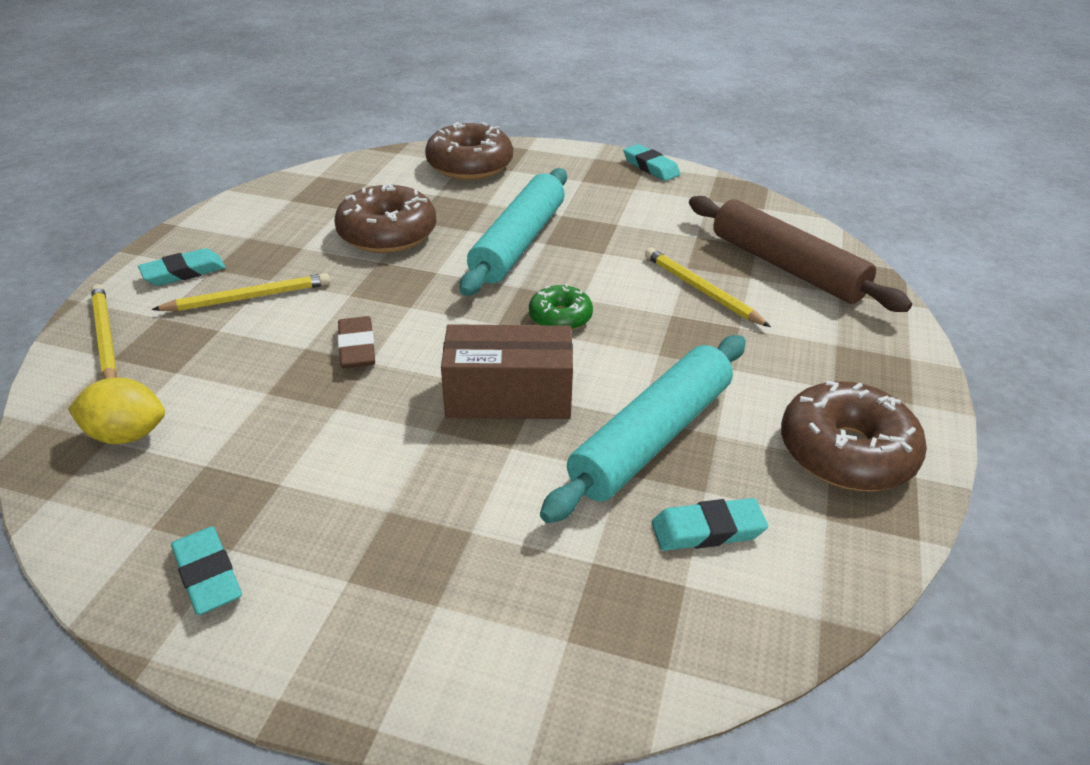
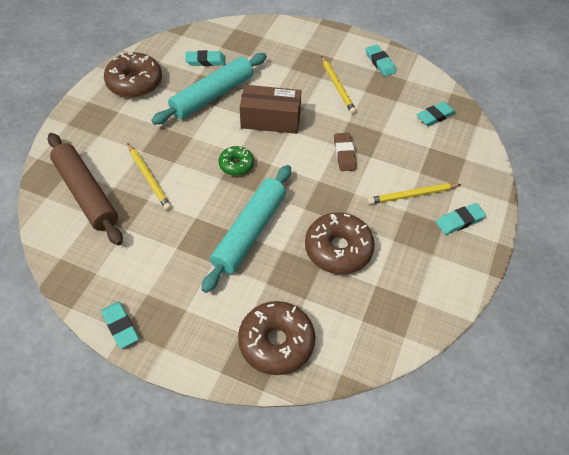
camera: 175 degrees left, 15 degrees up
yellow lemon [68,377,165,444] -> turquoise eraser [417,102,456,126]
yellow pencil [91,284,117,379] -> yellow pencil moved to [321,56,357,114]

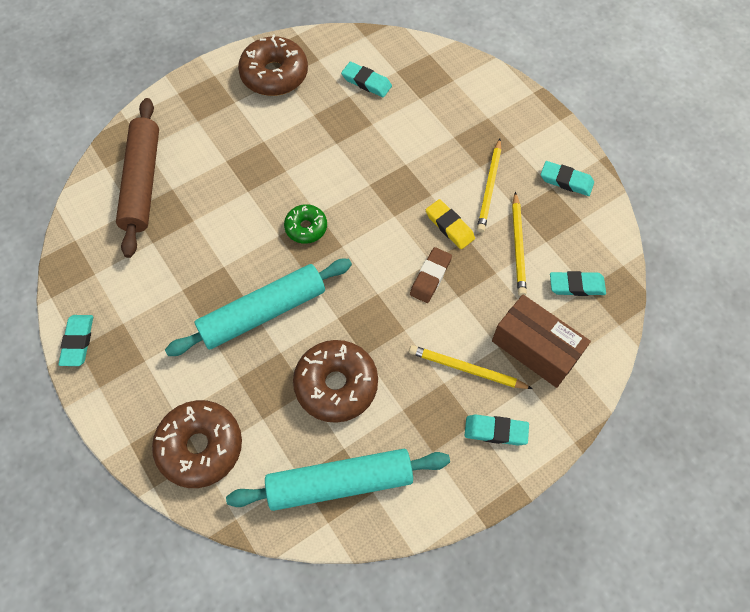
camera: 35 degrees right, 10 degrees up
yellow pencil [128,144,172,211] -> yellow pencil moved to [512,191,527,296]
turquoise rolling pin [151,53,267,125] -> turquoise rolling pin moved to [226,449,450,511]
brown box [240,85,302,134] -> brown box moved to [492,295,591,388]
turquoise eraser [366,45,396,76] -> turquoise eraser turned 75 degrees counterclockwise [541,161,594,196]
none -> yellow eraser [426,199,475,249]

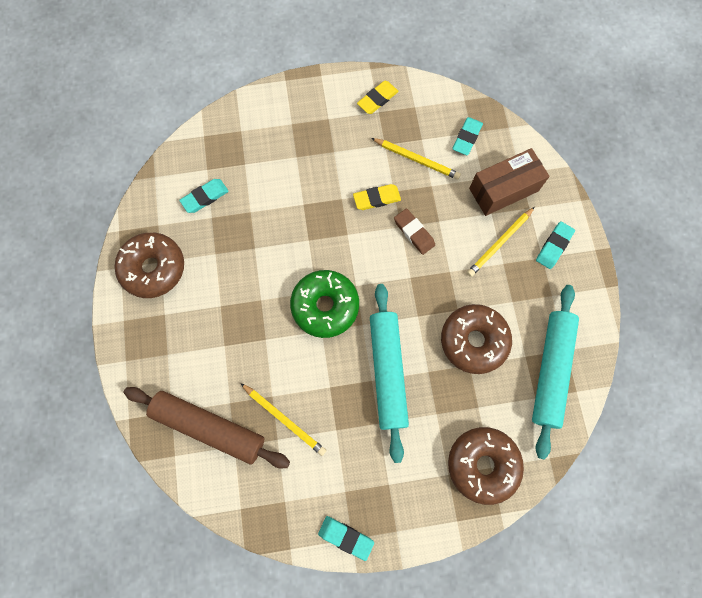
camera: 65 degrees left, 10 degrees up
green donut [284,204,327,244] -> green donut [290,270,359,338], size x1.77
yellow pencil [477,139,501,233] -> yellow pencil moved to [240,383,327,456]
turquoise eraser [541,161,594,196] -> yellow eraser [357,81,399,114]

